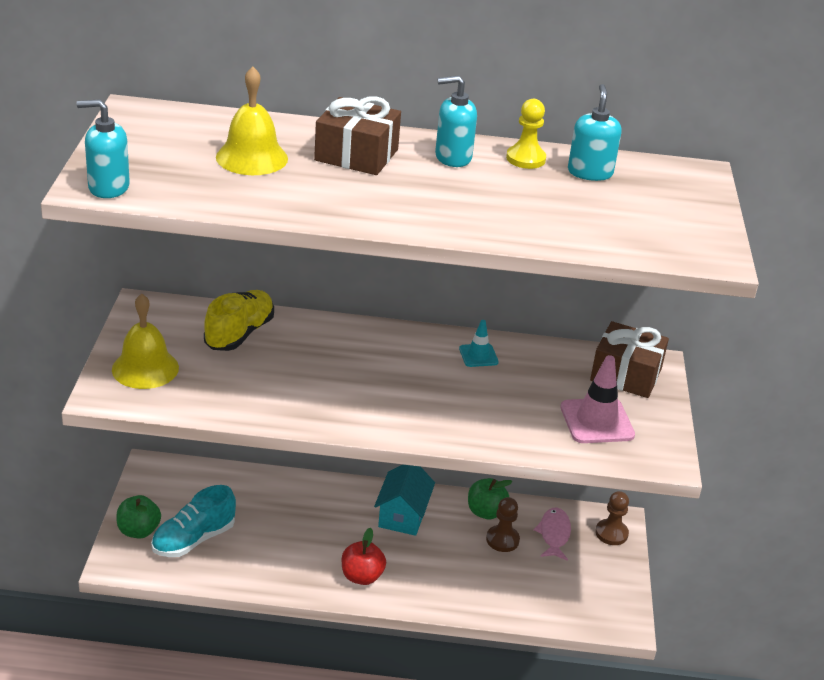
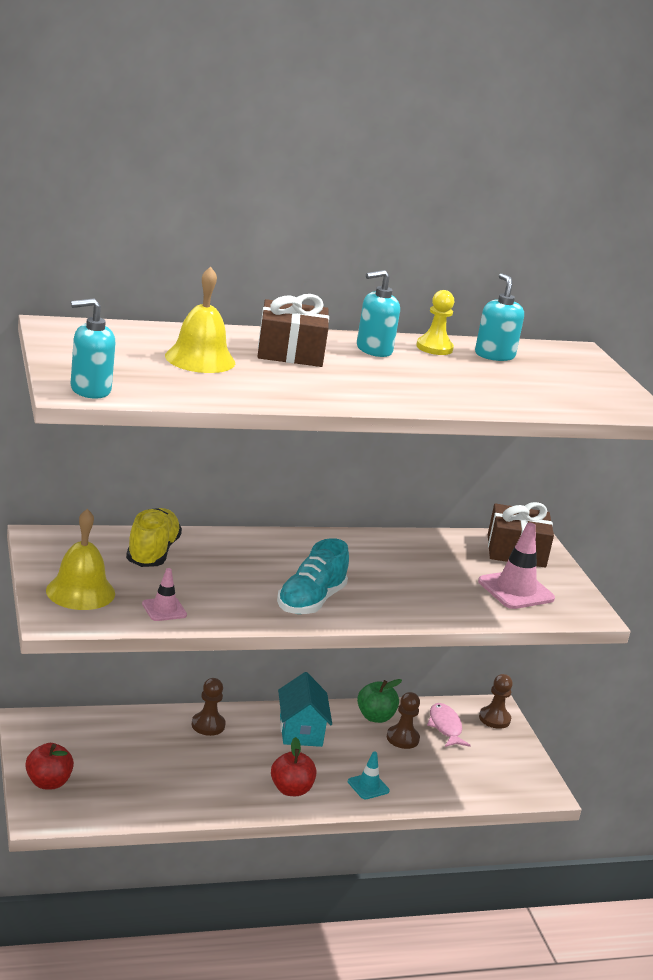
camera: 20 degrees left, 10 degrees down
green apple [116,495,161,539] -> red apple [25,743,74,789]
turquoise shoe [151,485,236,557] -> turquoise shoe moved to [277,538,349,614]
turquoise traffic cone [459,320,499,367] -> turquoise traffic cone moved to [348,752,390,800]
none -> pink traffic cone [142,568,187,621]
none -> brown pawn [192,678,226,736]

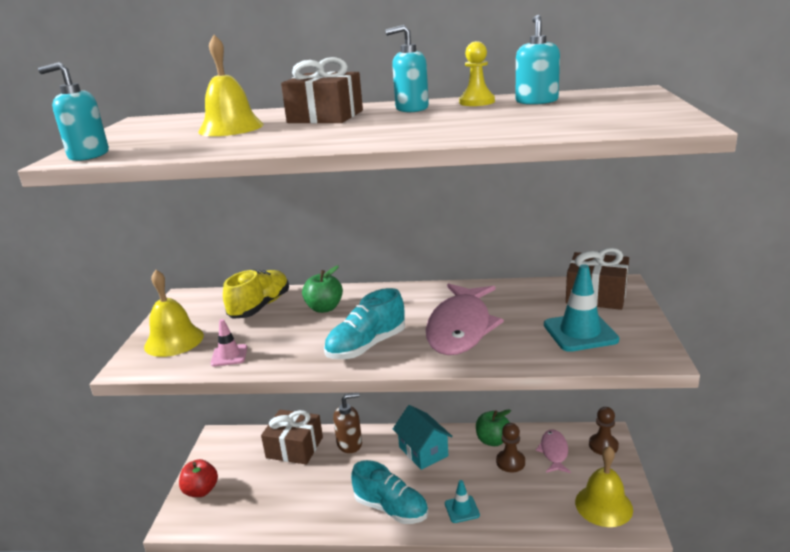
camera: 25 degrees right, 0 degrees up
brown pawn [192,678,226,736] -> brown soap dispenser [333,393,362,453]
red apple [271,737,317,796] -> turquoise shoe [351,460,428,524]
turquoise house [278,672,332,747] -> turquoise house turned 45 degrees counterclockwise [393,405,453,470]
pink traffic cone [478,523,555,609] -> turquoise traffic cone [544,264,619,352]
none -> brown gift [261,410,323,465]
none -> green apple [302,266,343,313]
none -> pink fish [426,283,504,355]
none -> yellow bell [575,446,633,527]

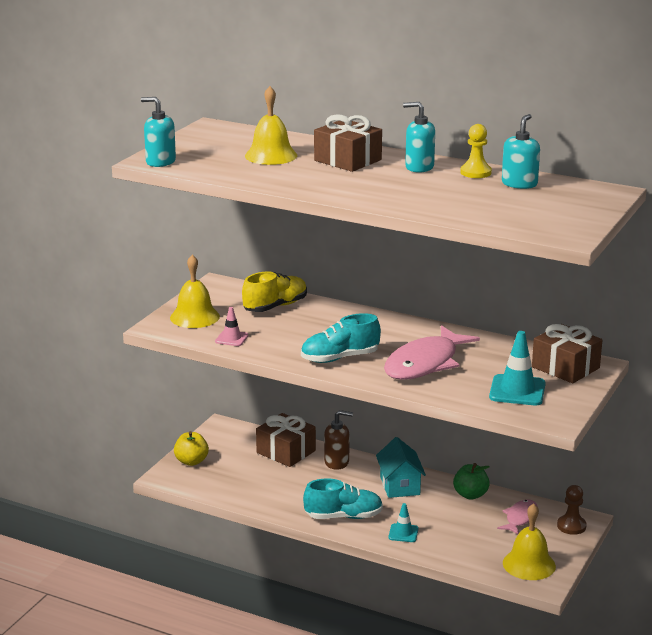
camera: 20 degrees right, 0 degrees up
red apple [179,459,218,497] -> yellow apple [174,431,209,466]
green apple [302,266,343,313] -> none
turquoise shoe [351,460,428,524] -> turquoise shoe turned 60 degrees counterclockwise [303,479,383,519]
brown pawn [496,423,525,473] -> none

